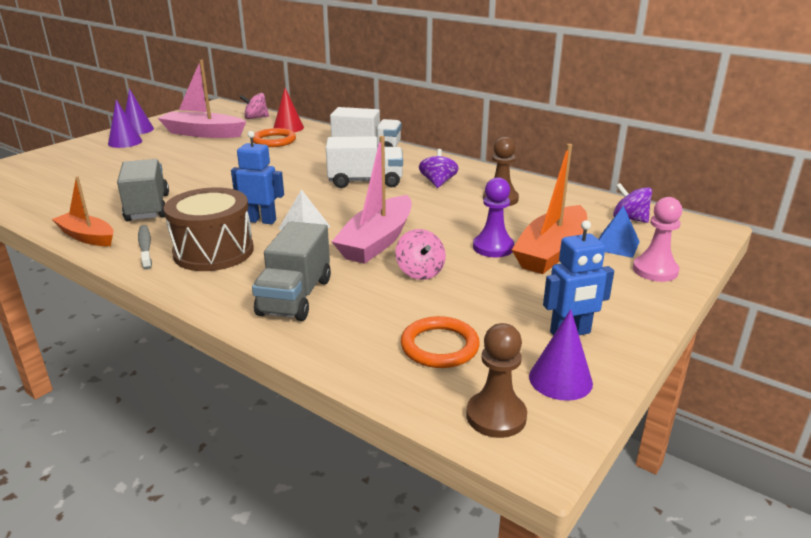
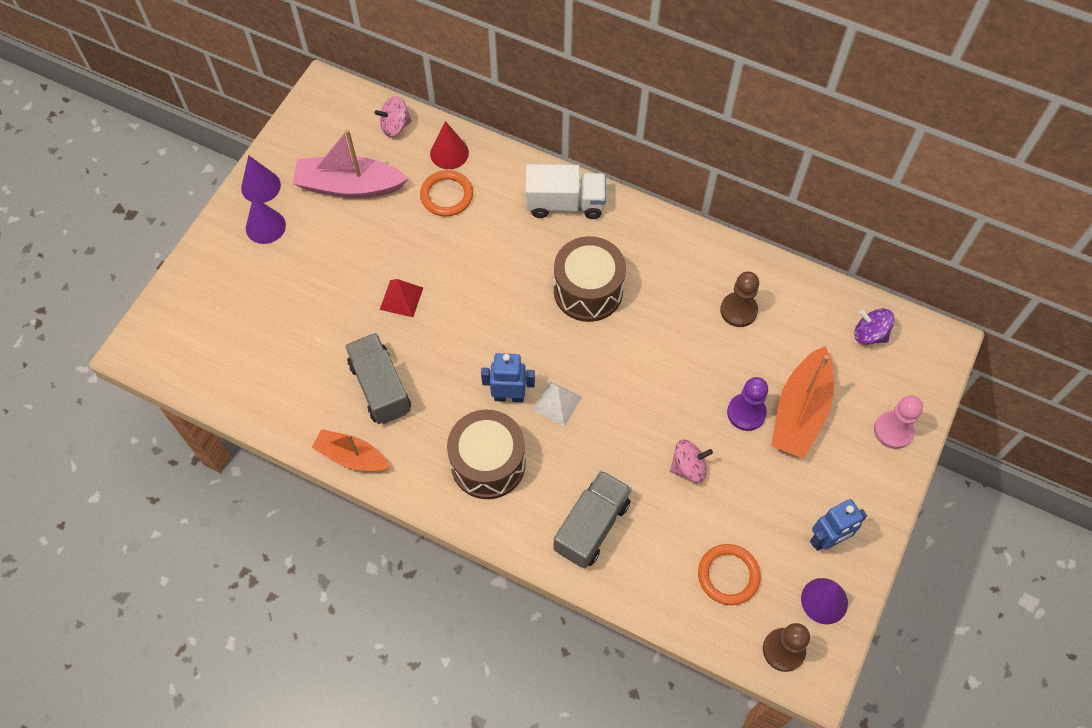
camera: 10 degrees left, 35 degrees up
grey toothbrush [138,225,152,270] -> none
grey truck [252,221,331,321] -> grey truck turned 150 degrees counterclockwise [554,470,632,569]
white truck [326,136,403,188] -> brown drum [554,236,626,322]
pink boat [332,136,412,264] -> none
pink spinning top [395,229,446,280] -> pink spinning top turned 75 degrees counterclockwise [670,439,713,483]
purple spinning top [419,149,459,188] -> none
blue pyramid [598,206,640,258] -> none
none -> red pyramid [380,279,423,317]

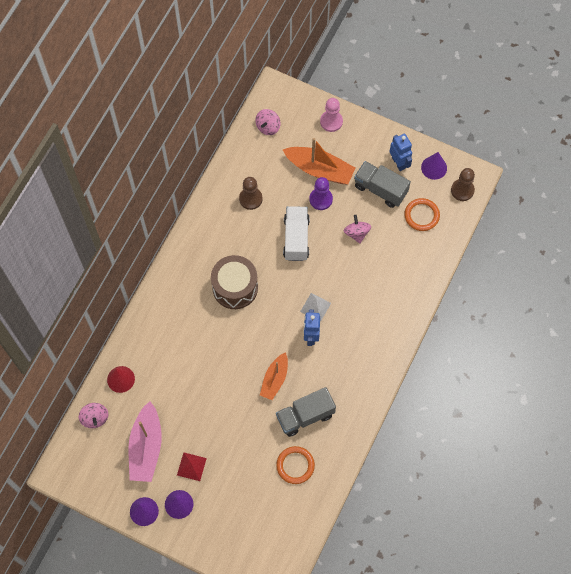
camera: 90 degrees left, 5 degrees up
orange boat [311,429,390,471] -> orange boat moved to [260,352,288,400]
red pyramid [380,279,423,317] -> red pyramid moved to [177,452,207,481]
orange ring [420,170,473,216] -> orange ring moved to [276,446,315,484]
brown drum [447,410,526,499] -> none
white truck [525,164,606,219] -> white truck moved to [283,206,310,261]
grey truck [554,470,632,569] -> grey truck moved to [354,161,411,208]
purple spinning top [854,309,895,345] -> pink spinning top [255,109,280,135]

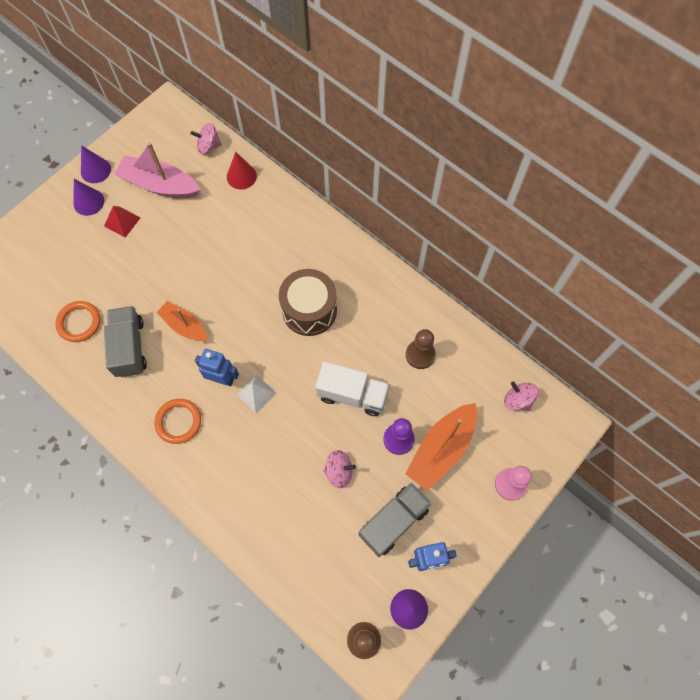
camera: 105 degrees right, 0 degrees up
orange ring [404,198,440,231] -> orange ring moved to [155,399,201,444]

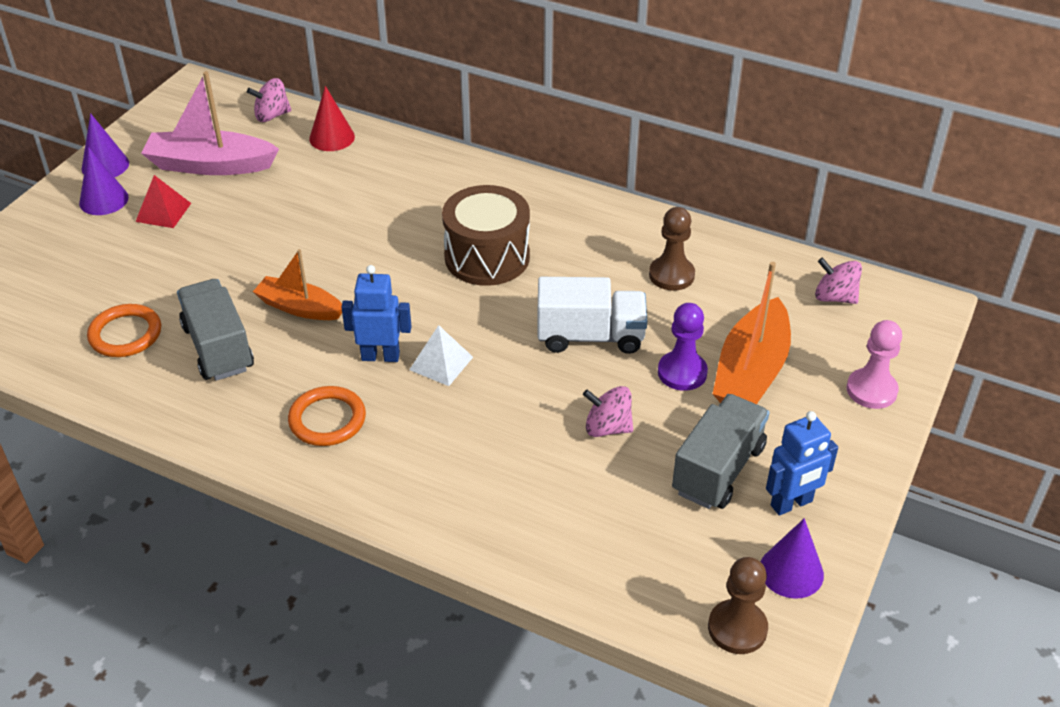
camera: 15 degrees left, 25 degrees down
pink spinning top [323,450,356,488] -> pink spinning top turned 150 degrees counterclockwise [583,386,633,437]

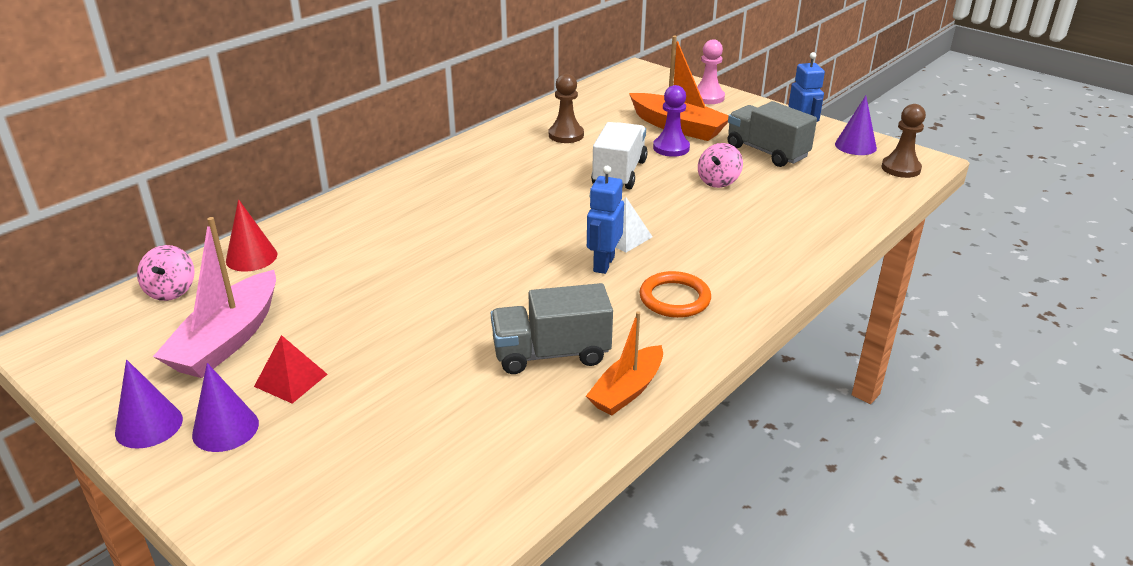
camera: 75 degrees left, 10 degrees down
orange ring [87,304,161,357] -> none
orange boat [253,249,342,320] -> orange boat moved to [586,311,663,416]
brown drum [442,185,530,286] -> none
pink spinning top [815,258,862,304] -> none

